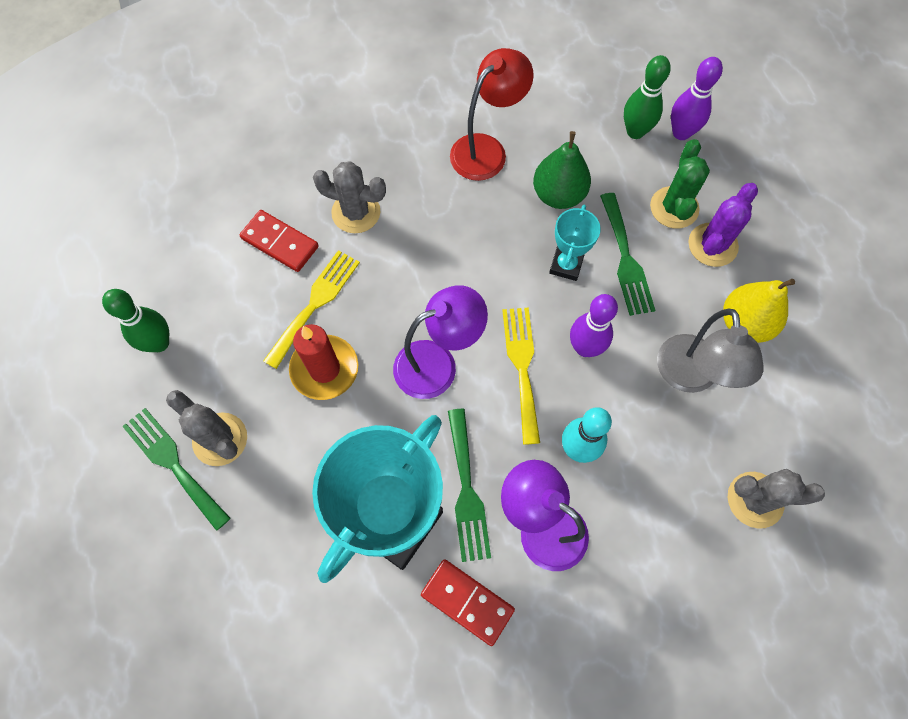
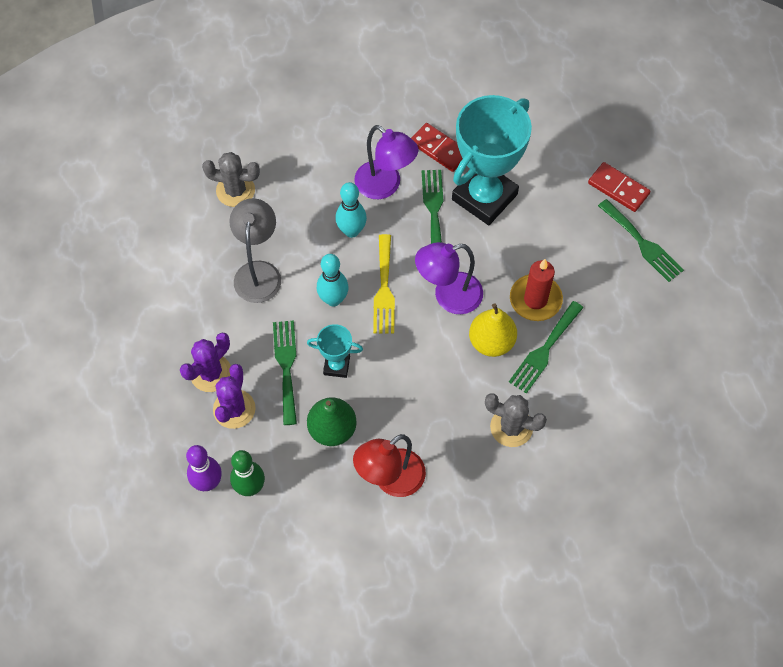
camera: 175 degrees left, 5 degrees down
green bowling pin [102,289,169,352] -> none
grey cactus [166,390,247,466] -> none
red domino [240,210,319,272] -> red domino moved to [588,162,651,212]
yellow fork [263,250,360,369] -> green fork [509,301,583,394]
turquoise trophy [549,205,601,281] -> turquoise trophy turned 75 degrees clockwise [307,324,363,378]
purple bowling pin [570,294,618,357] -> turquoise bowling pin [317,254,349,306]
green cactus [650,139,710,229] -> purple cactus [213,364,256,429]
yellow pear [723,279,795,343] -> yellow pear moved to [469,303,517,357]

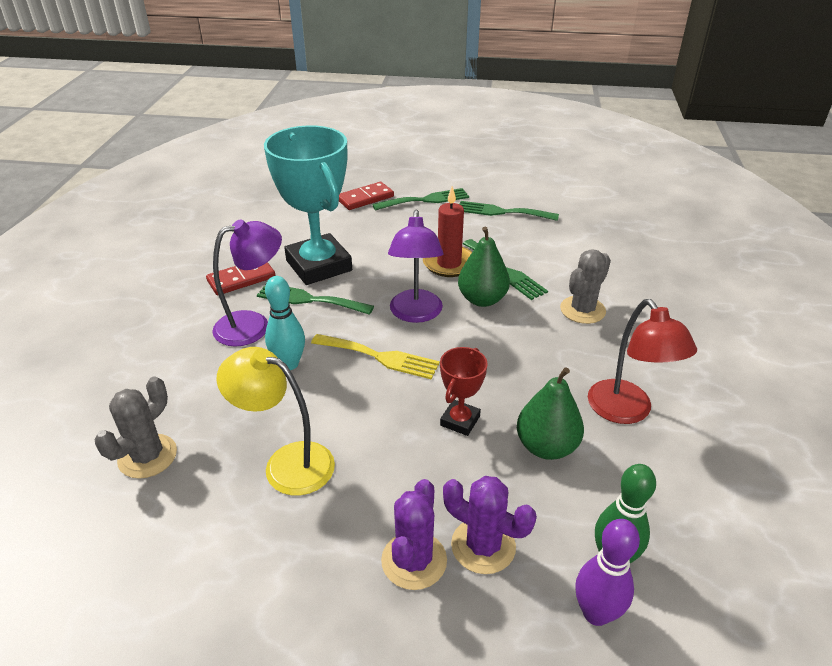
camera: 70 degrees left, 25 degrees down
purple cactus [180,333,231,392] -> purple cactus turned 45 degrees clockwise [381,479,447,590]
grey lamp [229,198,281,303] -> yellow lamp [216,347,335,496]
green fork [273,320,297,425] -> green fork moved to [459,201,559,221]
turquoise trophy [307,324,363,378] -> red trophy [440,347,488,436]
turquoise bowling pin [317,254,349,306] -> none
yellow pear [469,303,517,357] -> green pear [458,227,510,307]

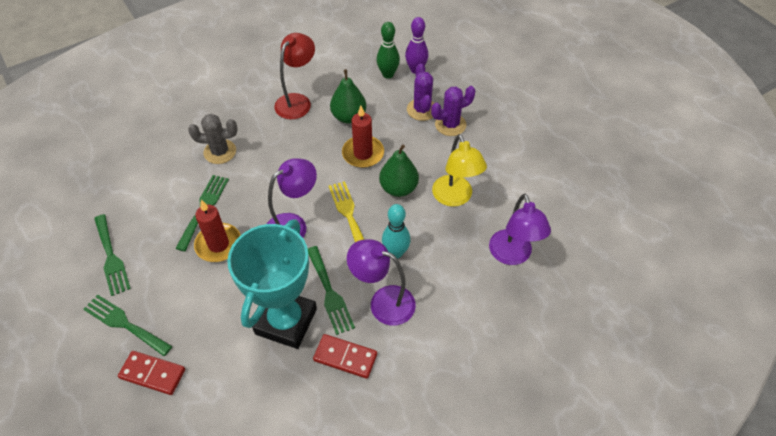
camera: 130 degrees left, 15 degrees up
grey cactus [95,376,177,479] -> purple lamp [489,193,551,265]
red trophy [440,347,488,436] -> red candle [342,106,384,168]
green pear [458,227,510,307] -> green pear moved to [379,145,419,197]

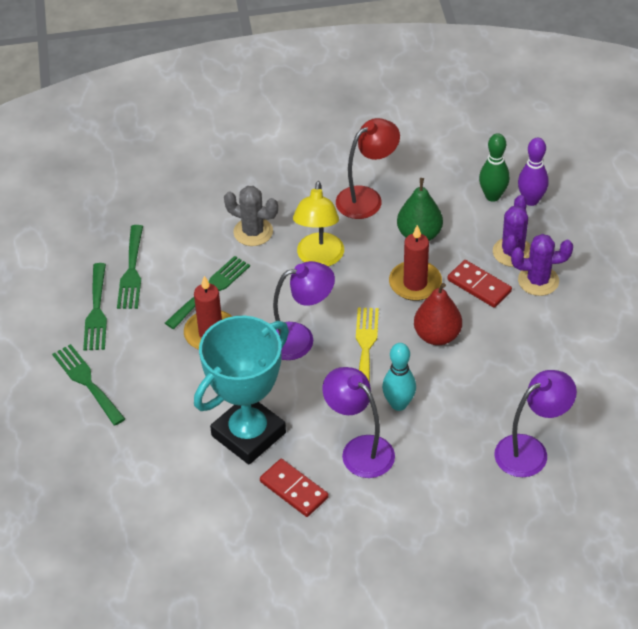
camera: 25 degrees right, 5 degrees down
red domino [118,351,185,395] -> red domino moved to [448,260,512,308]
green fork [308,246,355,335] -> green fork moved to [117,225,143,309]
green pear [379,145,419,197] -> red pear [414,283,462,345]
yellow lamp [432,134,487,207] -> yellow lamp moved to [293,181,344,266]
purple lamp [489,193,551,265] -> purple lamp turned 135 degrees counterclockwise [494,370,577,477]

